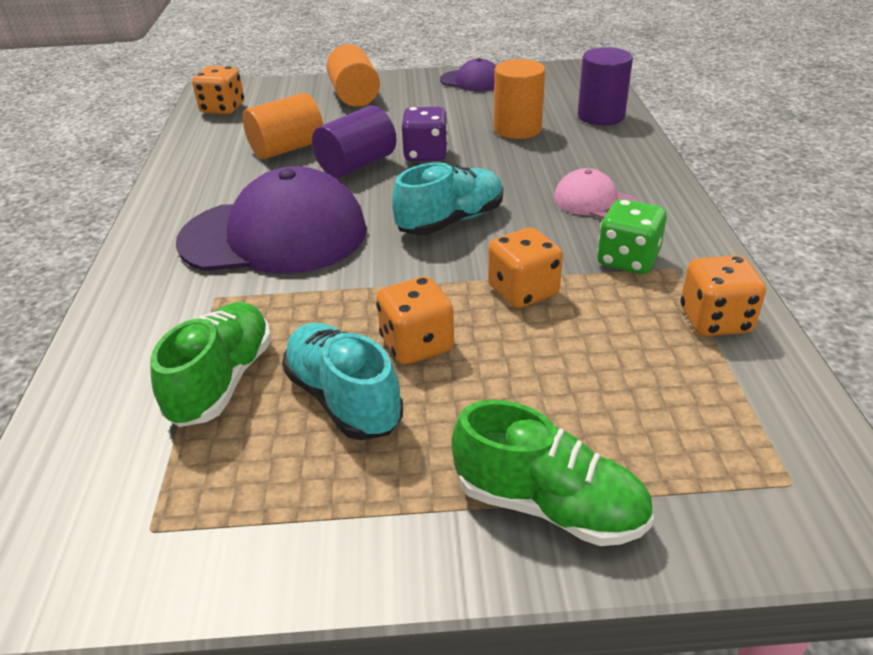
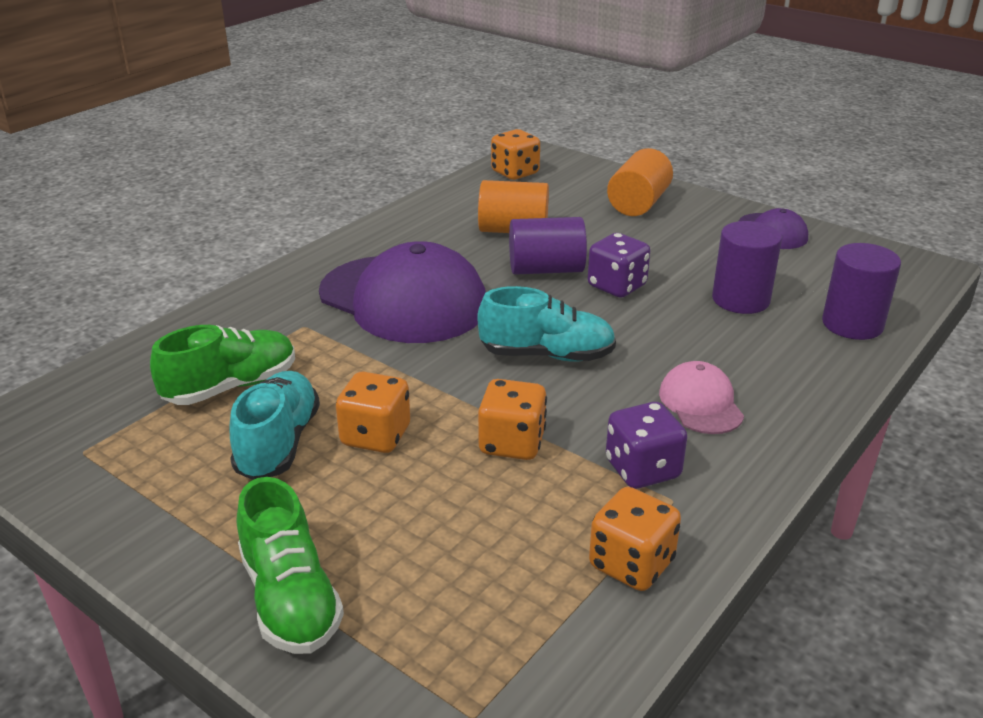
camera: 40 degrees right, 5 degrees down
orange cylinder [494,59,545,139] -> purple cylinder [712,221,782,314]
green dice [597,199,667,274] -> purple dice [606,402,687,489]

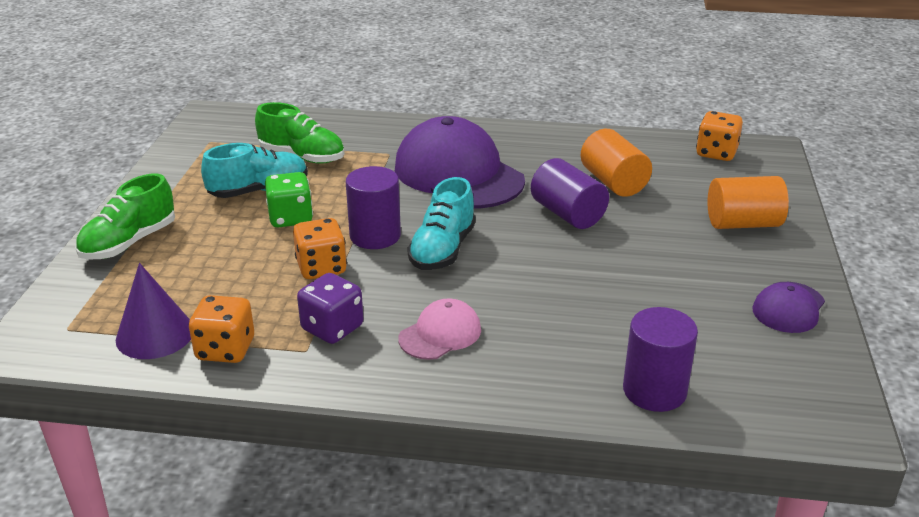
camera: 60 degrees right, 0 degrees up
purple cap [319,241,486,343] -> purple cap turned 135 degrees clockwise [395,116,525,208]
orange dice [336,371,410,453] -> green dice [265,172,313,227]
turquoise shoe [477,286,616,362] -> turquoise shoe turned 45 degrees clockwise [408,177,476,270]
purple dice [588,233,650,298] -> none
purple cylinder [712,221,782,314] -> purple cylinder moved to [346,166,401,249]
none -> purple cone [116,263,191,359]

